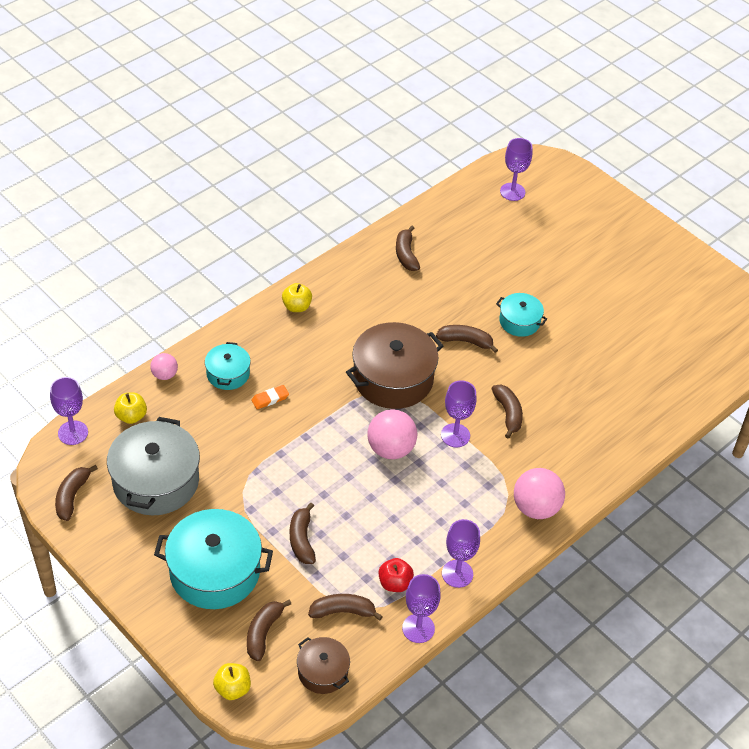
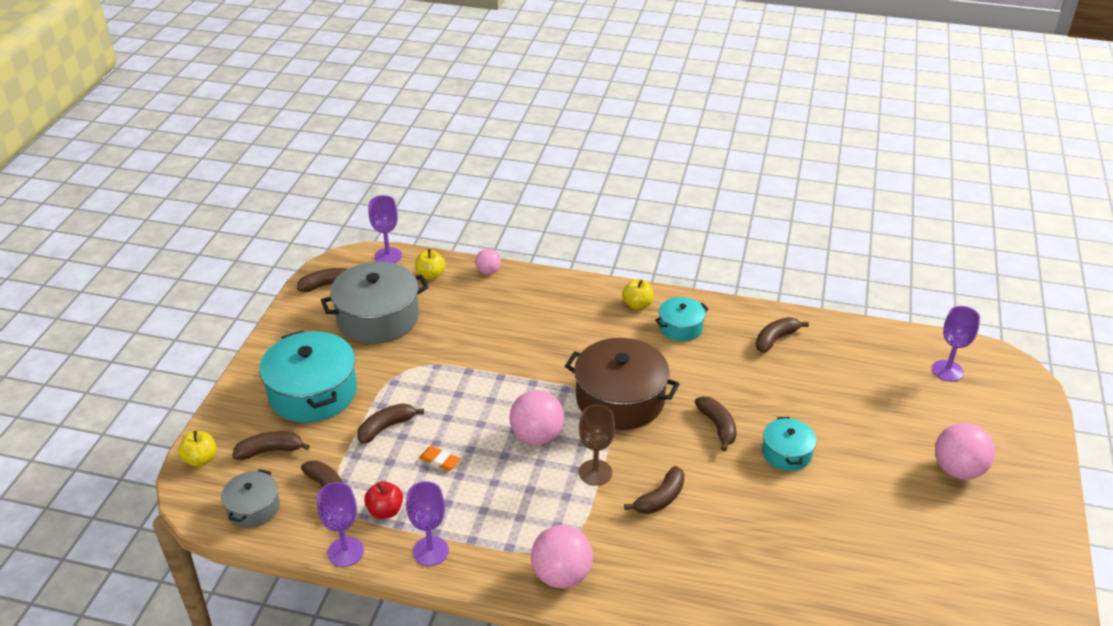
camera: 60 degrees right, 10 degrees down
turquoise pot [205,342,251,390] -> turquoise pot moved to [655,297,709,341]
orange eraser [251,385,289,409] -> orange eraser moved to [419,446,461,471]
brown pot [297,637,350,694] -> grey pot [221,469,280,528]
purple goblet [441,381,477,447] -> brown goblet [579,404,615,486]
none -> pink ball [935,423,995,480]

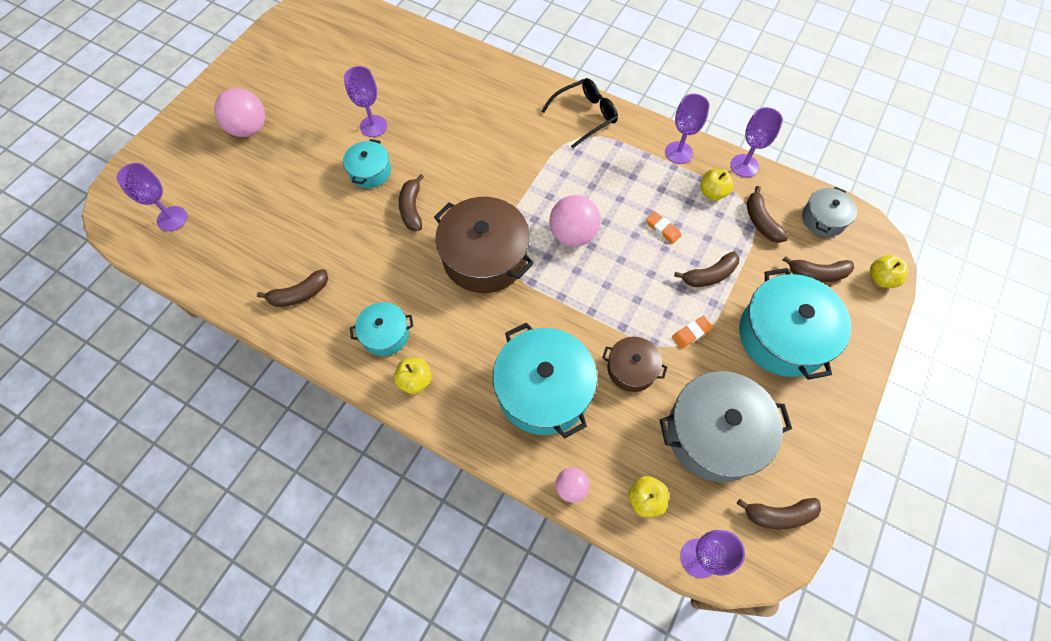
camera: 165 degrees left, 25 degrees up
red apple [364,481,403,519] -> yellow apple [700,169,733,200]
pink ball [531,525,593,588] -> black glasses [542,78,618,148]
brown goblet [579,404,615,486] -> none
brown banana [624,466,685,514] -> none
none -> purple goblet [344,66,387,137]
none -> turquoise pot [493,322,597,438]
none -> brown pot [602,337,667,392]
none -> orange eraser [672,316,713,349]

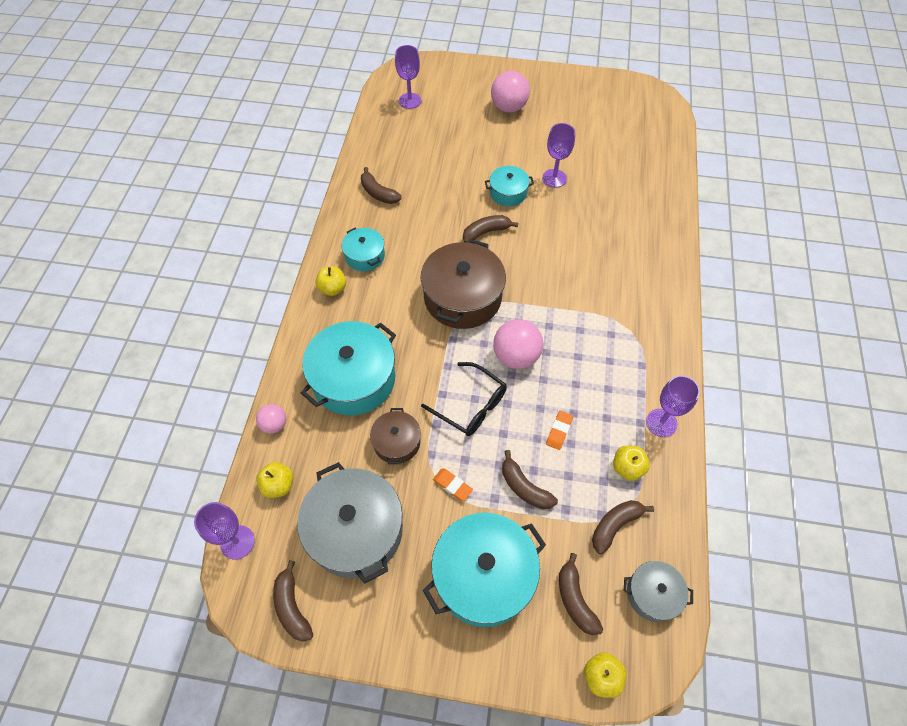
camera: 70 degrees right, 5 degrees down
black glasses [542,78,618,148] -> black glasses moved to [421,362,507,436]
purple goblet [730,107,783,177] -> none

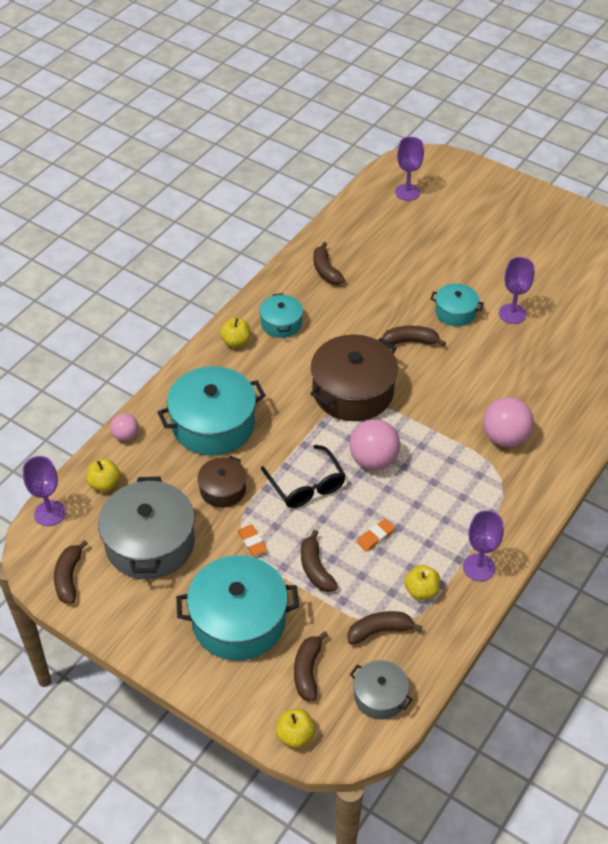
camera: 25 degrees right, 10 degrees down
pink ball [491,71,530,113] -> pink ball moved to [483,397,534,447]

